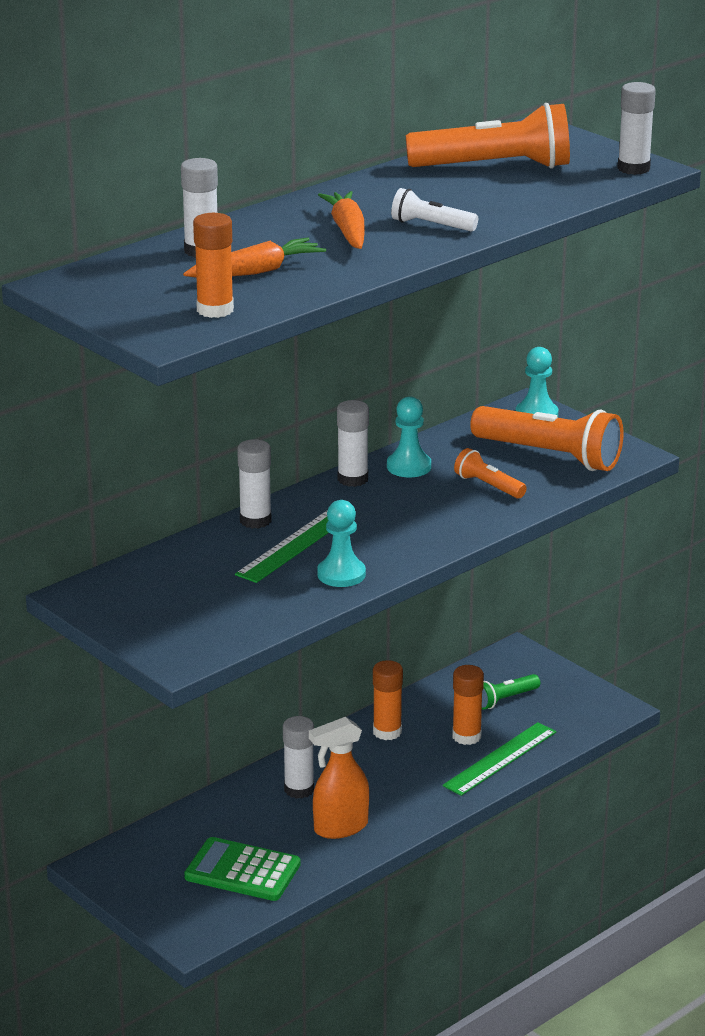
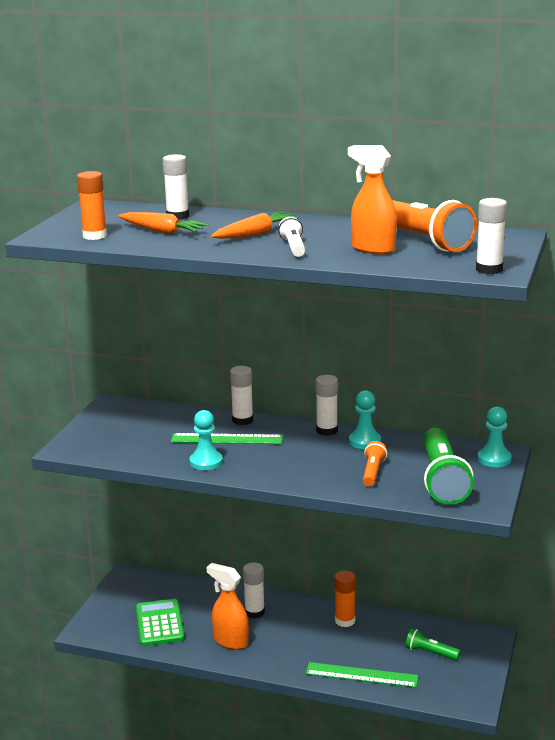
camera: 60 degrees right, 5 degrees down
orange glue stick [452,665,484,745] -> none
orange flashlight [470,406,624,471] -> green flashlight [423,428,474,505]
none -> orange spray bottle [348,145,397,254]

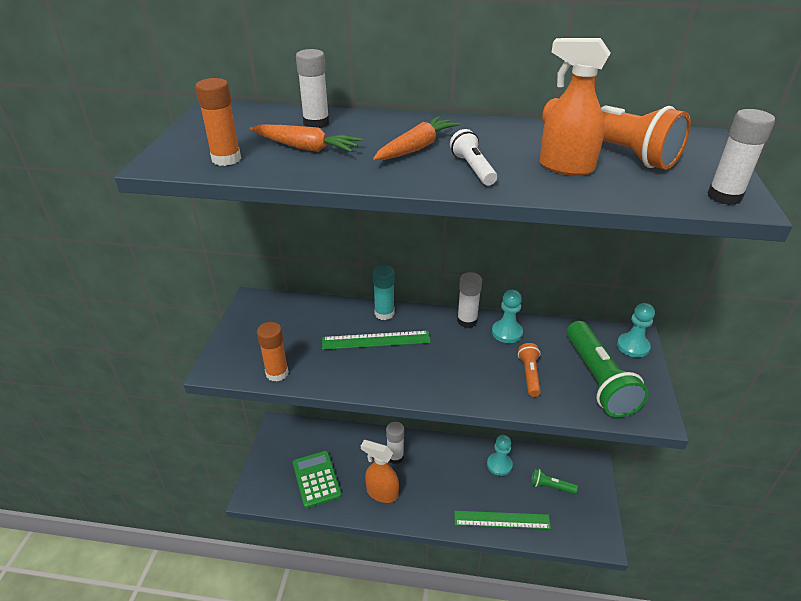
camera: 10 degrees left, 15 degrees up
turquoise pawn [189,410,223,470] -> turquoise pawn moved to [487,435,513,476]
white glue stick [230,366,253,425] -> turquoise glue stick [373,265,395,320]
orange glue stick [335,570,356,627] -> orange glue stick moved to [257,322,289,382]

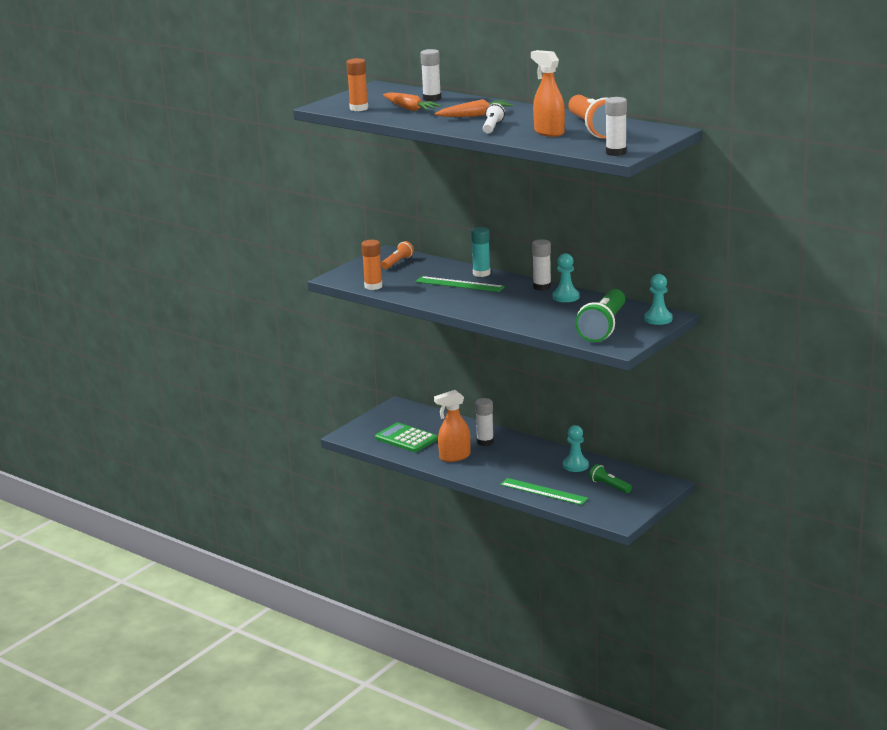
camera: 30 degrees right, 15 degrees down
green calculator [293,451,342,508] -> green calculator turned 60 degrees counterclockwise [375,422,437,452]
orange spray bottle [361,440,399,503] -> orange spray bottle turned 75 degrees counterclockwise [434,390,471,462]
orange flashlight [518,343,541,397] -> orange flashlight moved to [381,241,414,269]

